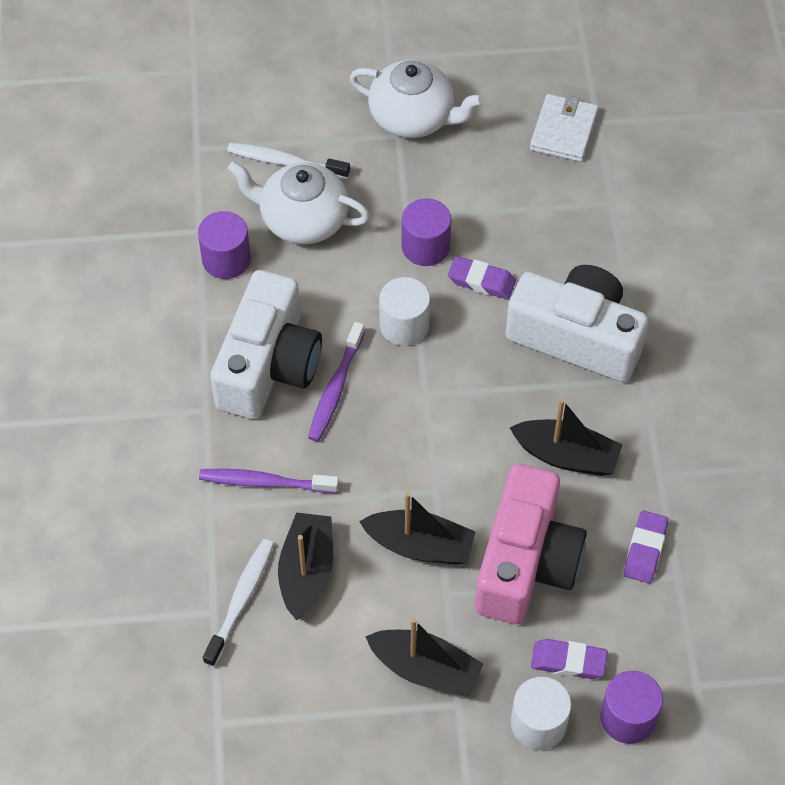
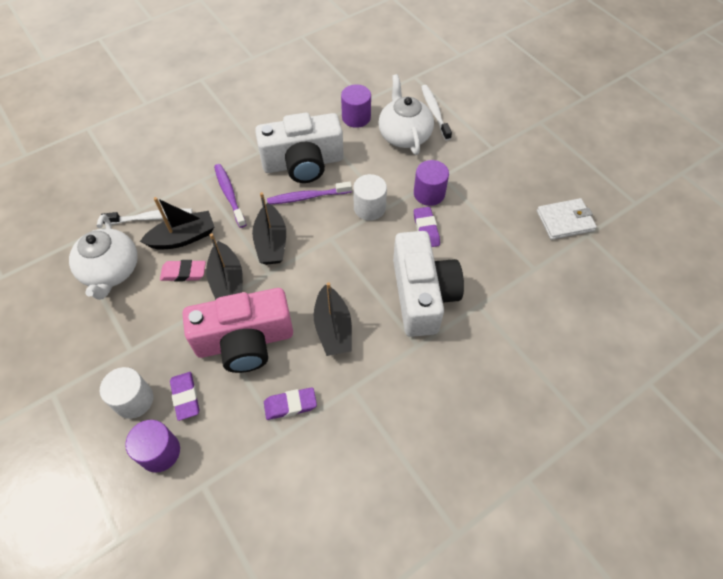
camera: 60 degrees right, 0 degrees up
white teapot [350,60,484,138] -> white teapot moved to [69,214,138,300]
black boat [365,618,484,696] -> black boat moved to [252,192,286,265]
none -> pink eraser [160,260,206,281]

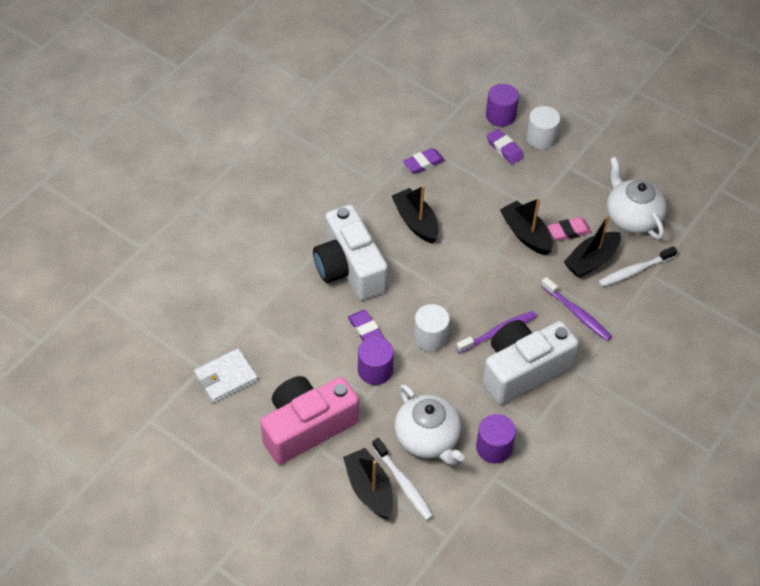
camera: 160 degrees right, 5 degrees down
pink camera [182,288,293,373] -> pink camera moved to [261,376,359,464]
black boat [252,192,286,265] -> black boat moved to [343,448,393,519]

